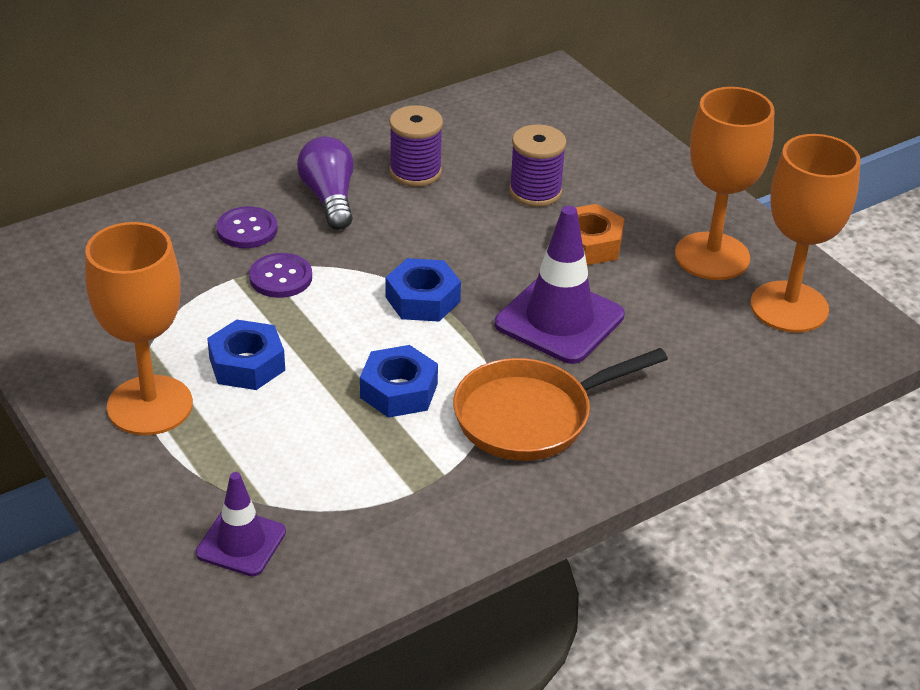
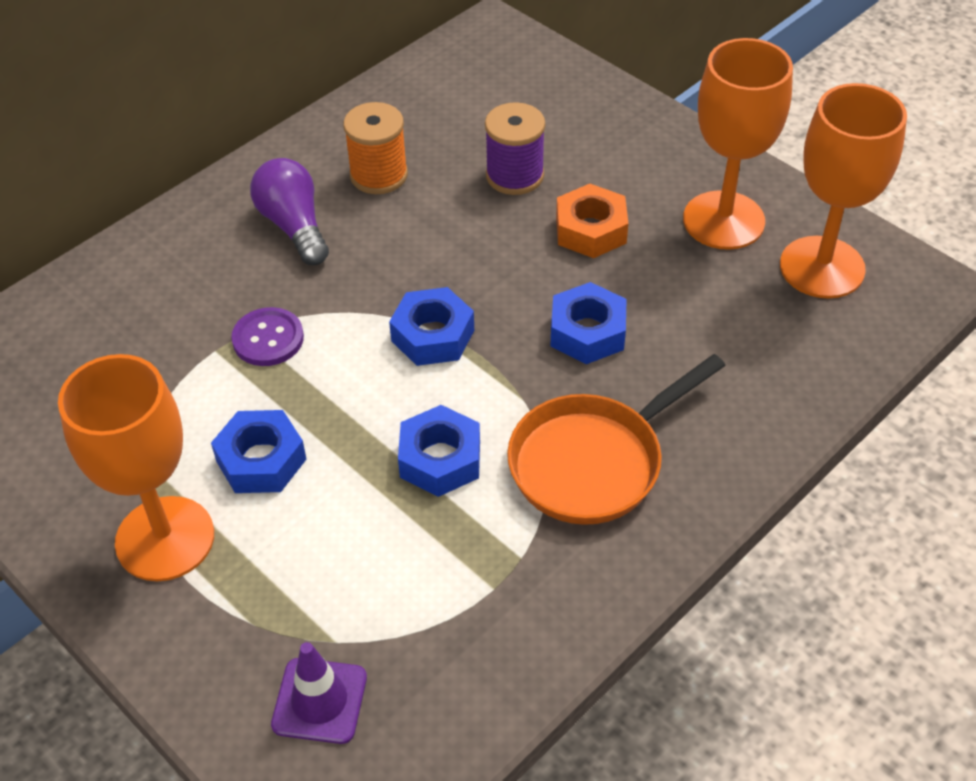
camera: 10 degrees left, 10 degrees up
purple button [216,206,278,248] -> none
purple spool [389,105,443,187] -> orange spool [343,102,408,194]
purple traffic cone [495,206,625,364] -> blue nut [551,282,626,364]

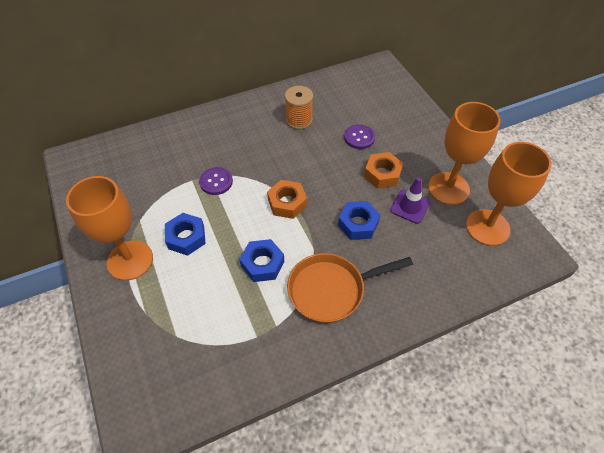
camera: 20 degrees right, 5 degrees up
purple light bulb [250,158,329,265] -> none
purple traffic cone [271,642,367,744] -> purple traffic cone moved to [390,177,430,224]
blue nut [389,287,474,366] -> orange nut [267,180,307,219]
purple spool [485,102,545,195] -> purple button [344,124,375,149]

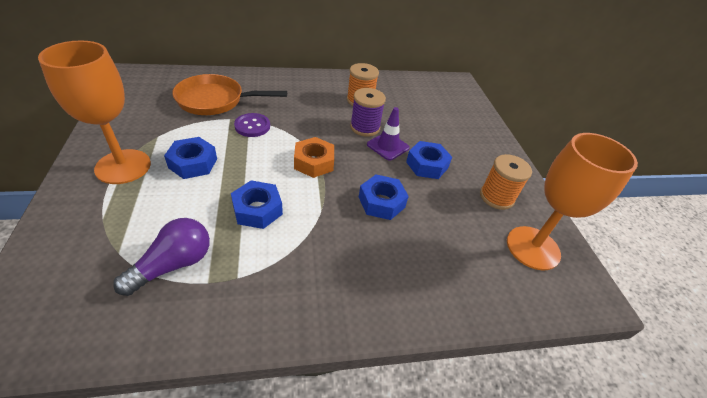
camera: 10 degrees right, 10 degrees down
orange pan [287,253,413,323] -> orange pan moved to [172,74,287,115]
purple button [344,124,375,149] -> none
orange nut [364,152,403,188] -> blue nut [406,141,452,179]
purple traffic cone [390,177,430,224] -> purple traffic cone moved to [367,107,410,161]
orange goblet [428,102,500,205] -> orange spool [480,154,532,210]
none -> purple light bulb [113,218,210,296]
none -> purple spool [350,88,386,137]

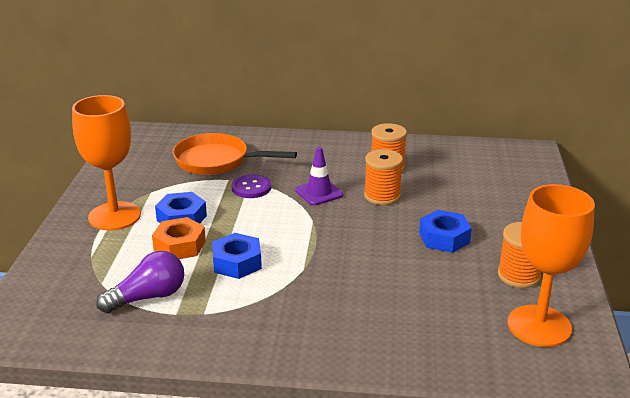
camera: 20 degrees right, 15 degrees down
orange nut [294,137,334,178] -> orange nut moved to [152,217,206,259]
purple spool [350,88,386,137] -> orange spool [364,149,403,205]
blue nut [359,174,409,220] -> none
purple traffic cone [367,107,410,161] -> purple traffic cone moved to [295,146,343,206]

